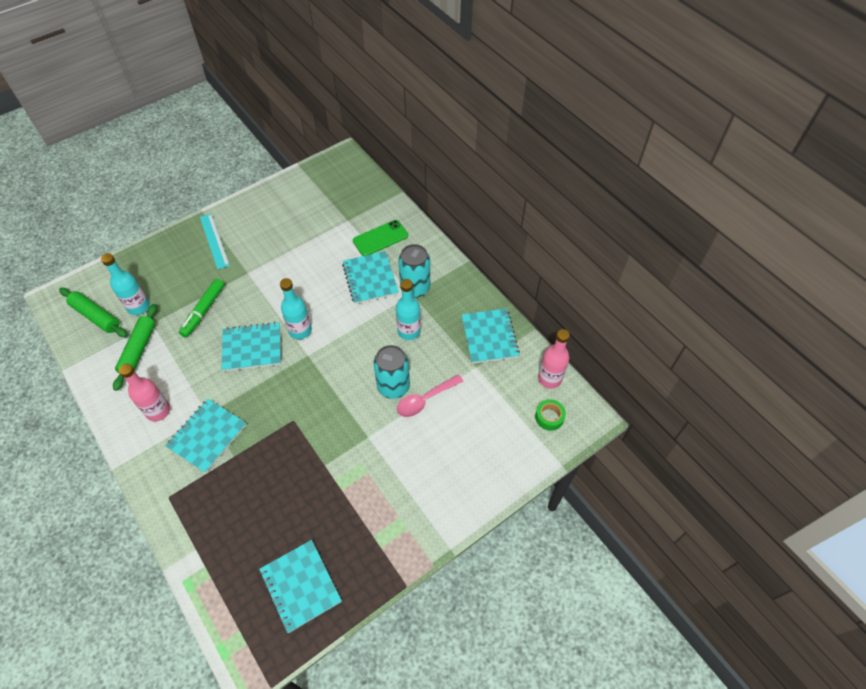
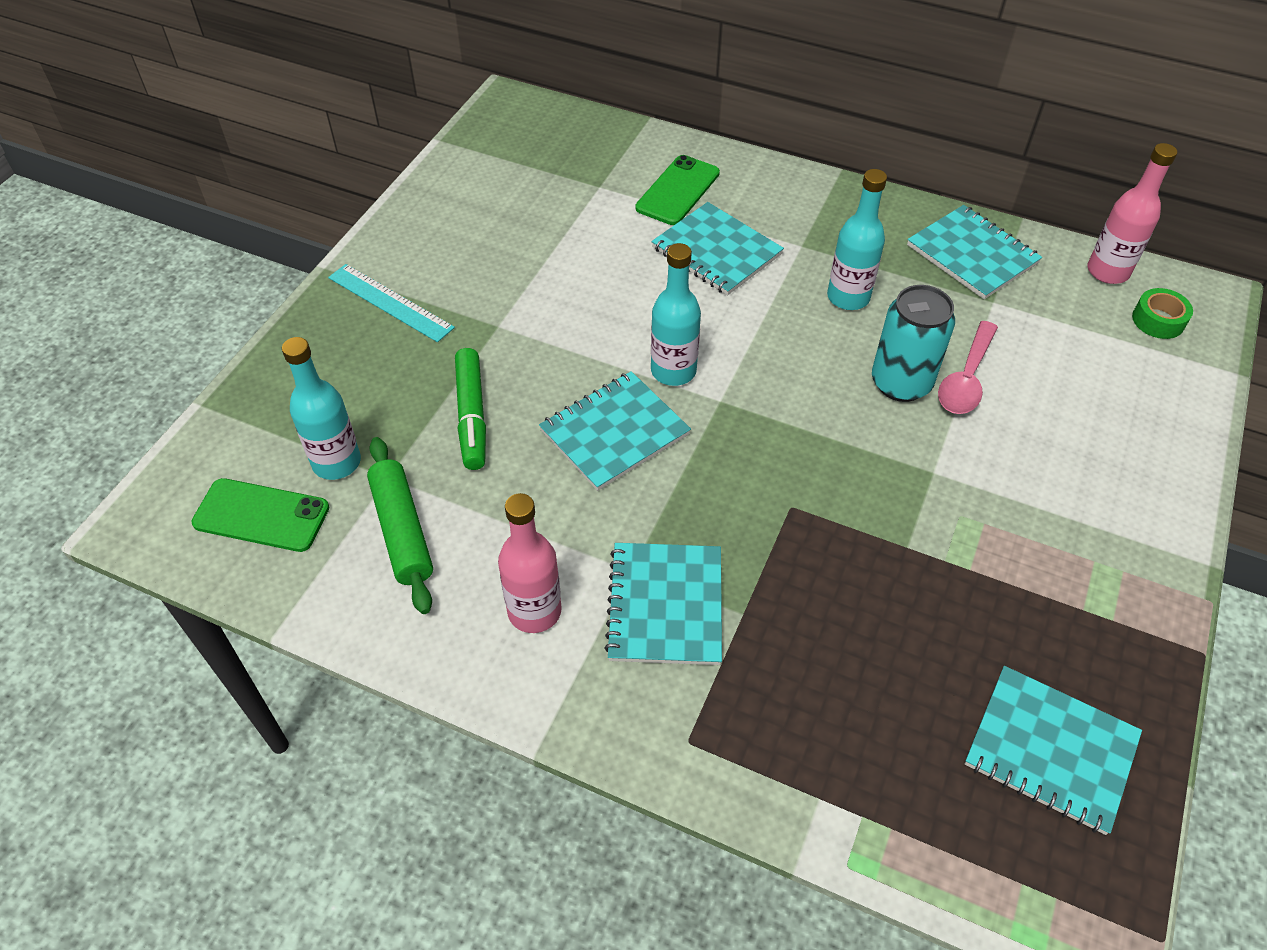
camera: 30 degrees left, 5 degrees down
green rolling pin [59,288,128,337] -> green phone [191,478,329,552]
turquoise can [398,244,430,298] -> none

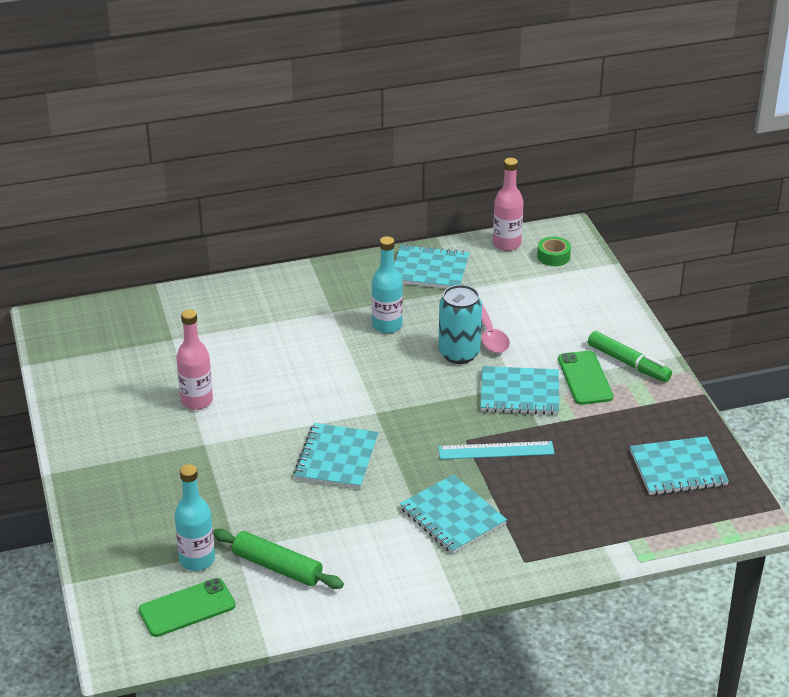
camera: 40 degrees left, 15 degrees down
turquoise ruler [328,264,455,342] -> turquoise ruler moved to [438,441,555,459]
green marker [455,348,486,470] -> green marker moved to [588,331,672,382]
pink bottle [498,493,562,633] -> pink bottle moved to [176,309,213,410]
green phone [636,155,720,225] -> green phone moved to [558,351,613,405]
turquoise notebook [651,202,784,296] -> turquoise notebook moved to [481,366,559,415]
turquoise bottle [651,243,701,386] -> none

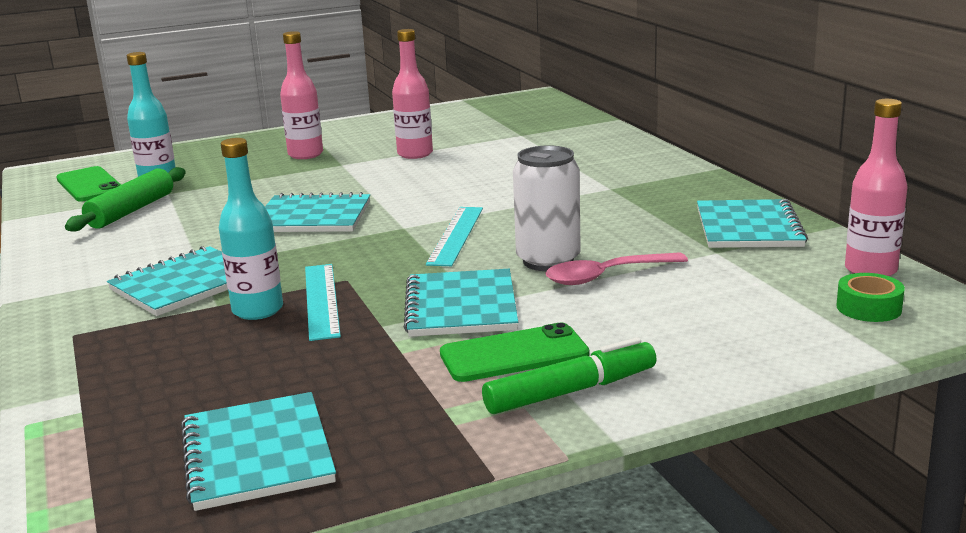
camera: 85 degrees right, 15 degrees down
turquoise bottle [372,236,403,334] -> turquoise bottle moved to [219,138,283,320]
turquoise can [438,285,482,364] -> white can [513,145,581,271]
green marker [588,331,672,382] -> green marker turned 150 degrees counterclockwise [482,337,657,414]
none -> pink bottle [280,31,323,159]
none -> turquoise ruler [426,207,483,266]

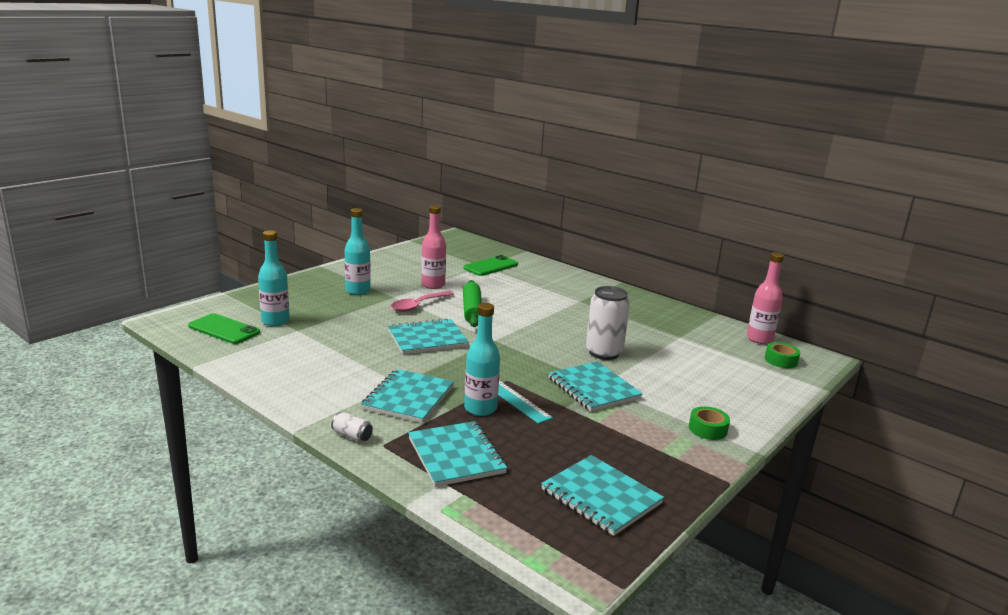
camera: 30 degrees left, 0 degrees up
green rolling pin [65,167,186,232] -> green rolling pin moved to [463,280,482,327]
pink bottle [280,31,323,159] -> turquoise bottle [345,208,371,295]
turquoise ruler [426,207,483,266] -> none
green phone [440,323,589,382] -> green phone moved to [463,255,518,276]
green marker [482,337,657,414] -> green tape [689,406,730,440]
pink spoon [545,252,688,285] -> pink spoon moved to [391,291,454,312]
turquoise notebook [697,199,808,248] -> turquoise notebook moved to [408,421,507,487]
none -> white can [331,412,373,442]

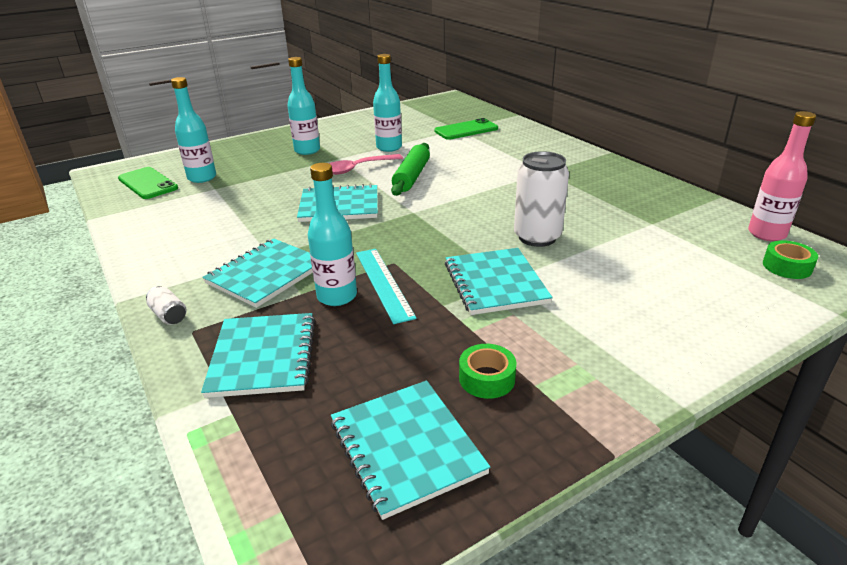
camera: 20 degrees right, 10 degrees up
pink bottle [421,205,446,289] -> turquoise bottle [373,54,402,152]
green tape [689,406,730,440] -> green tape moved to [459,344,517,399]

